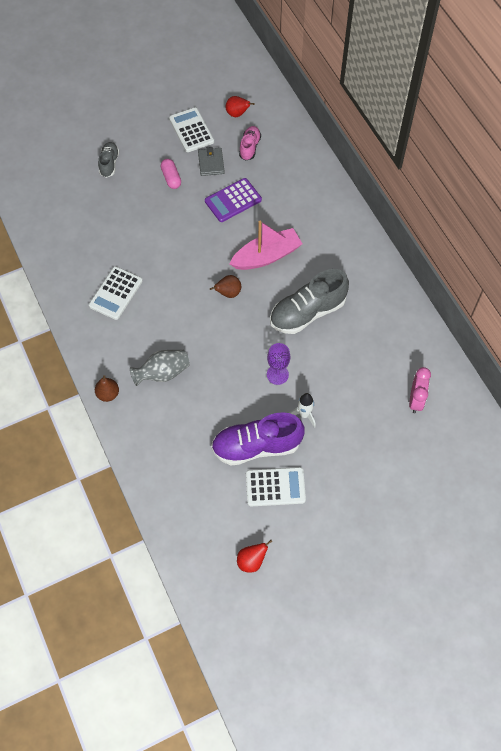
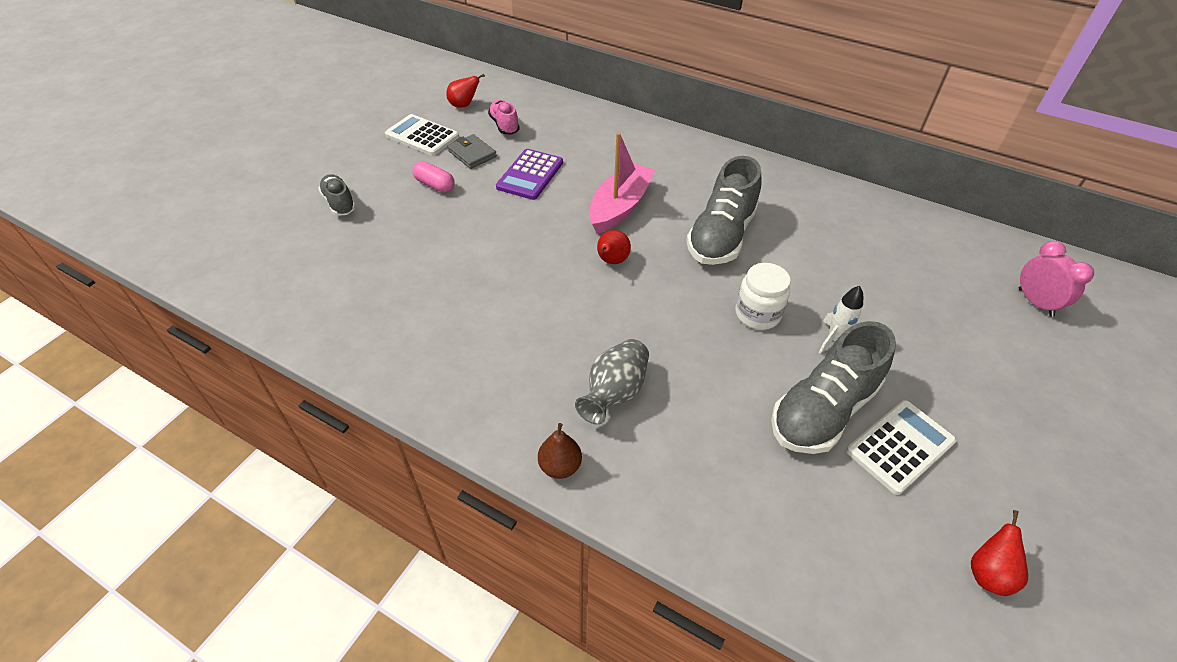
camera: 35 degrees left, 15 degrees down
white calculator [89,266,143,320] -> none
brown pear [210,275,241,298] -> red pear [597,230,631,264]
purple shoe [211,412,305,465] -> grey shoe [771,321,896,454]
purple goblet [267,343,290,385] -> white jar [735,263,791,330]
pink clock [409,367,431,413] -> pink clock moved to [1019,241,1094,317]

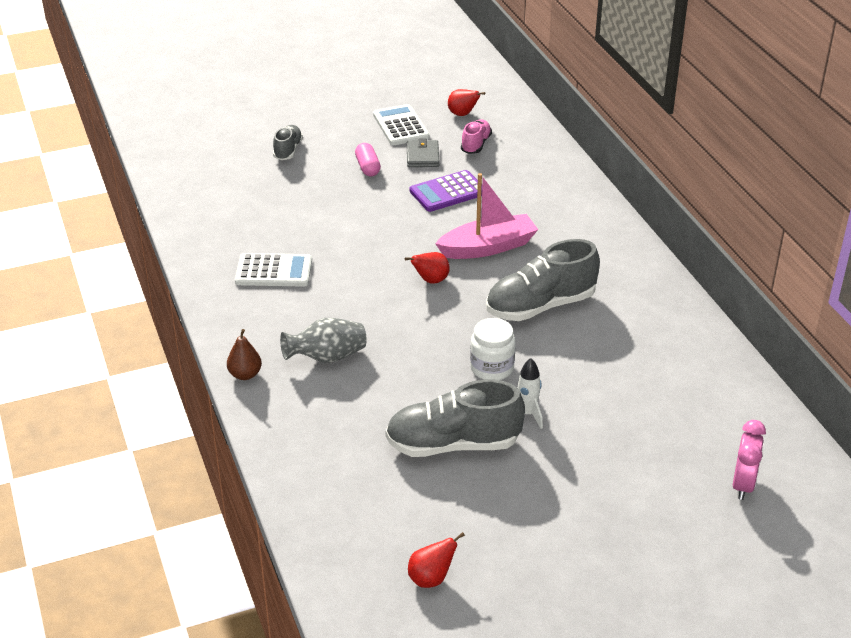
camera: 40 degrees right, 10 degrees down
white calculator [846,400,956,495] -> white calculator moved to [235,253,312,287]

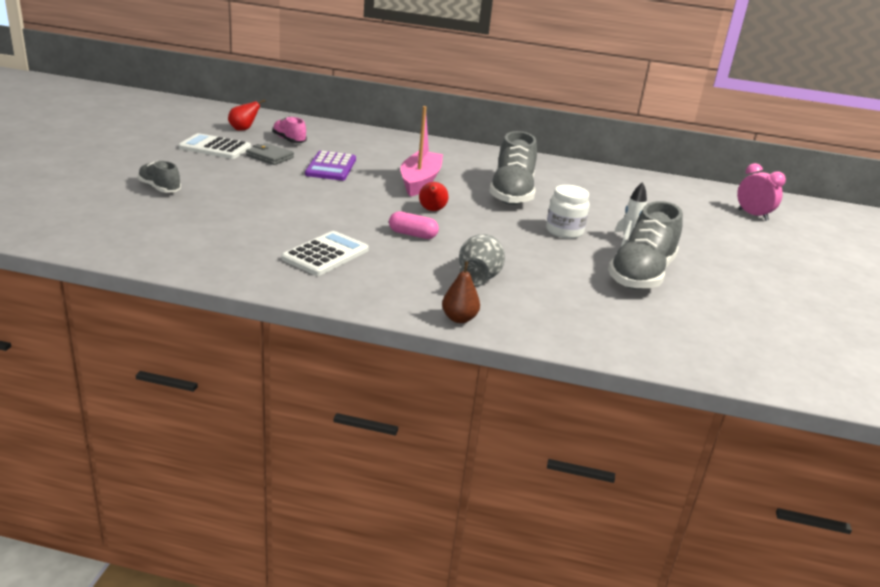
camera: 60 degrees left, 10 degrees down
pink capsule [355,143,381,176] -> pink capsule moved to [389,211,439,239]
red pear [408,532,465,588] -> none

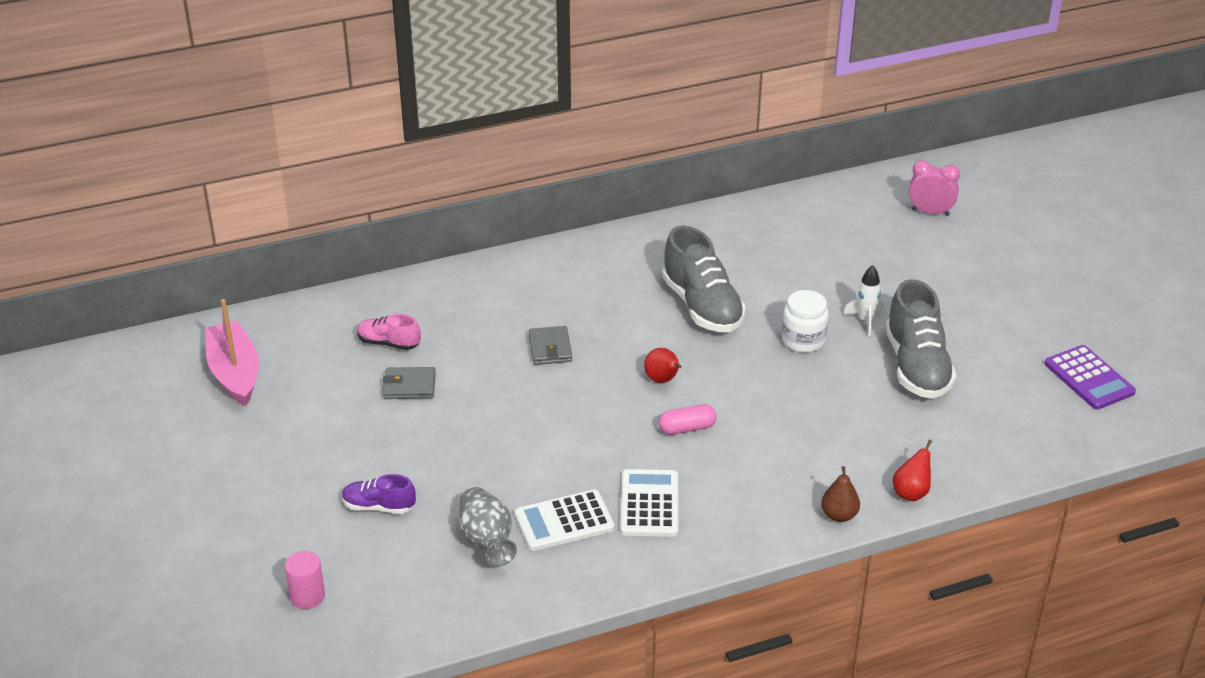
camera: 30 degrees left, 10 degrees up
grey shoe [137,161,181,193] -> purple shoe [342,474,416,514]
white calculator [178,133,251,159] -> white calculator moved to [515,490,615,551]
red pear [228,99,266,131] -> red pear moved to [893,440,932,501]
purple calculator [305,151,356,181] -> purple calculator moved to [1044,345,1136,410]
pink boat [400,106,443,197] -> pink boat moved to [205,299,259,406]
grey vase [459,234,505,286] -> grey vase moved to [459,487,517,567]
none -> pink cylinder [285,551,325,609]
none -> grey wallet [529,326,572,365]

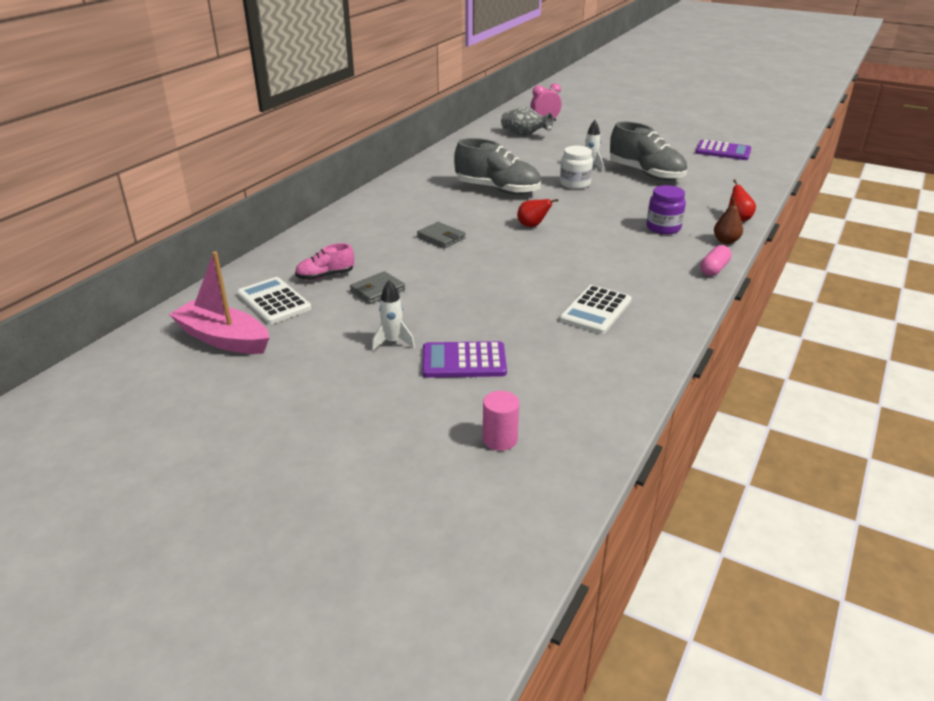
camera: 40 degrees left, 5 degrees down
purple shoe [342,474,416,514] -> purple calculator [422,341,507,378]
grey vase [459,487,517,567] -> grey vase moved to [501,107,553,136]
white calculator [621,469,678,537] -> white calculator moved to [237,277,312,324]
pink capsule [659,404,717,435] -> pink capsule moved to [700,245,732,276]
none -> white rocket [372,280,415,351]
none -> purple jar [647,185,686,234]

